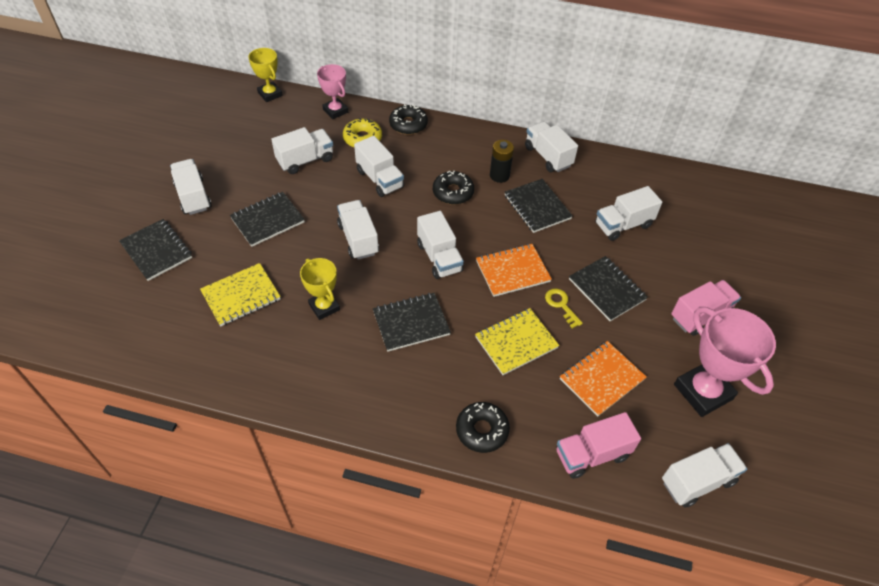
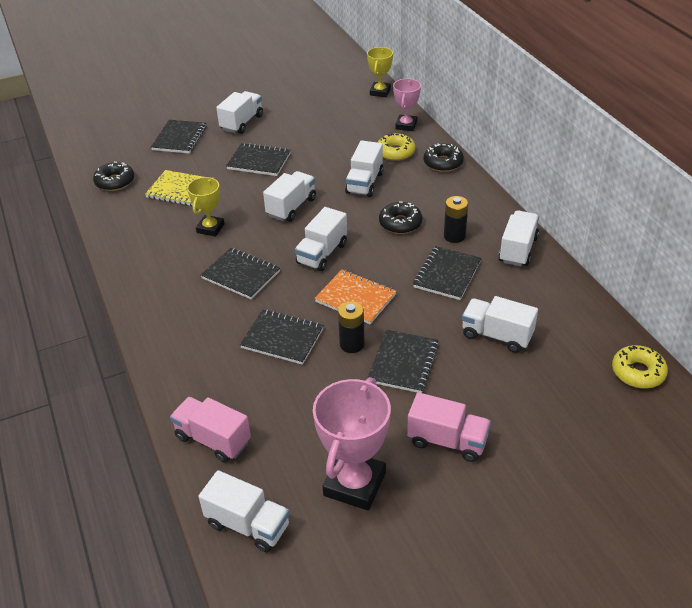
camera: 55 degrees right, 10 degrees down
white truck [271,127,333,174] -> none
black donut [456,402,510,453] -> black donut moved to [93,162,134,191]
yellow notebook [475,308,559,375] -> black notebook [240,310,324,365]
yellow key [545,289,583,328] -> black battery [338,301,365,353]
orange notebook [560,341,646,417] -> none
none -> yellow donut [612,345,668,389]

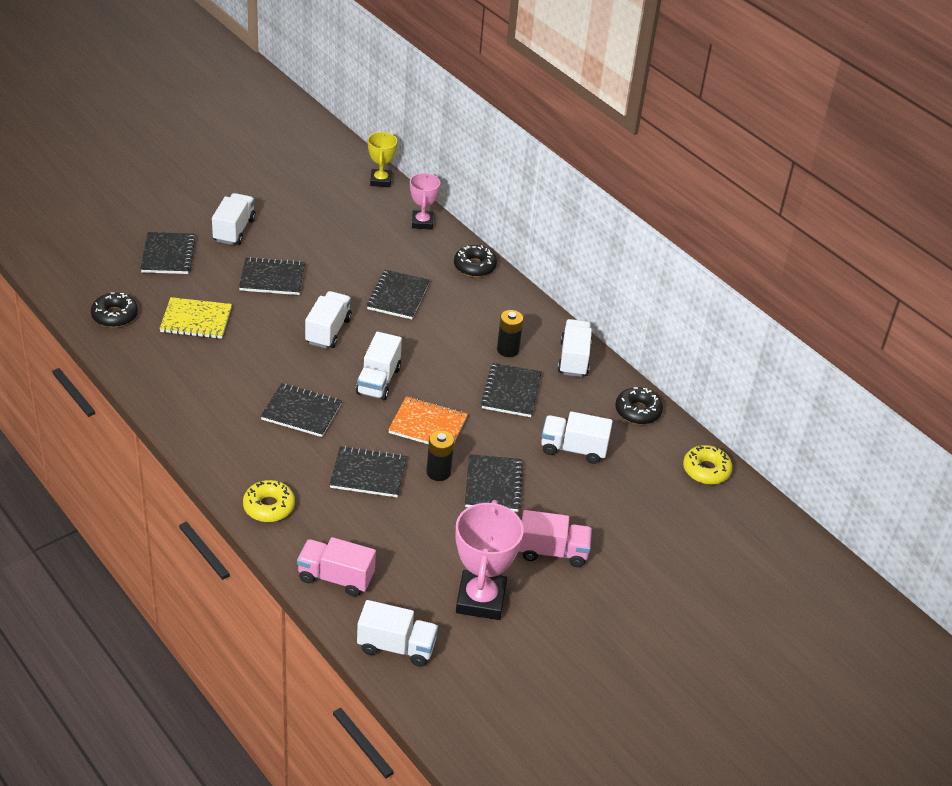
camera: 20 degrees left, 0 degrees up
yellow trophy [187,177,225,237] -> none
white truck [345,140,383,197] -> black notebook [367,270,430,319]
yellow donut [377,133,416,161] -> yellow donut moved to [243,480,295,522]
black donut [379,201,422,234] -> black donut moved to [615,387,663,425]

